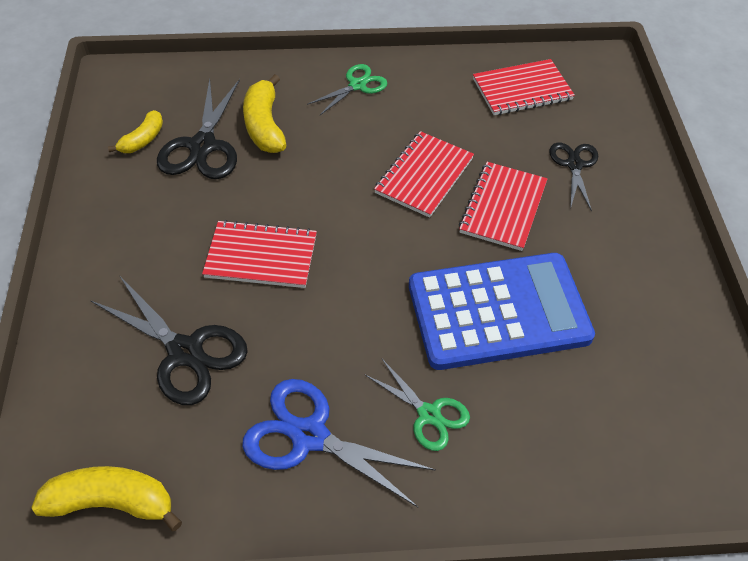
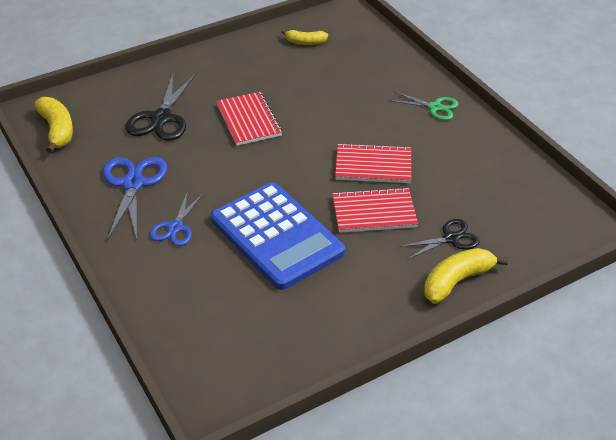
camera: 65 degrees right, 10 degrees down
black scissors [157,79,240,179] -> none
yellow banana [243,74,286,153] -> yellow banana moved to [424,248,508,304]
green scissors [364,359,470,451] -> blue scissors [150,191,203,246]
red notebook [473,59,575,115] -> none

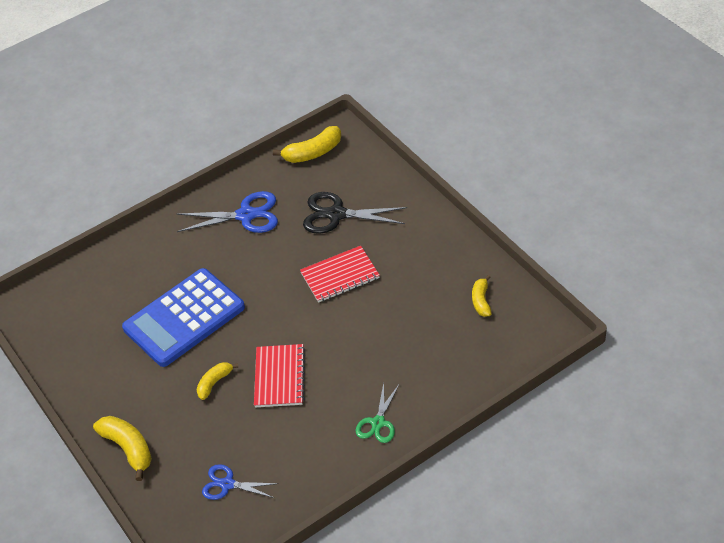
camera: 90 degrees right, 5 degrees up
blue scissors [150,191,203,246] -> blue scissors moved to [202,464,279,500]
red notebook [332,187,418,233] -> yellow banana [196,362,239,400]
black scissors [399,219,480,260] -> none

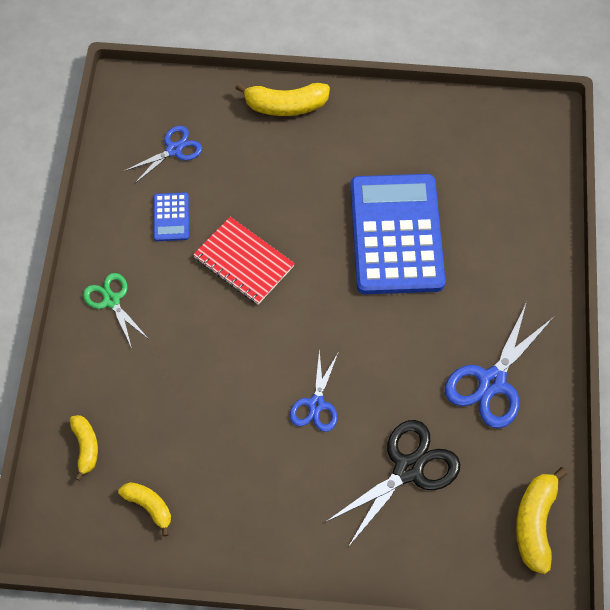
camera: 125 degrees right, 15 degrees up
yellow banana [196,362,239,400] -> yellow banana moved to [70,415,98,481]
red notebook [300,246,380,303] -> blue scissors [290,349,338,432]
none -> blue calculator [153,193,189,241]

